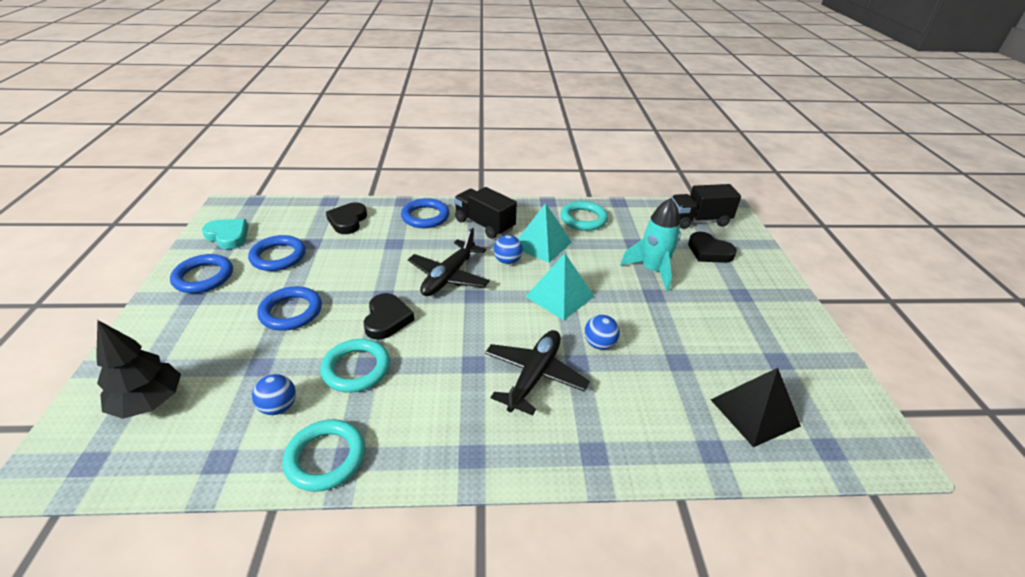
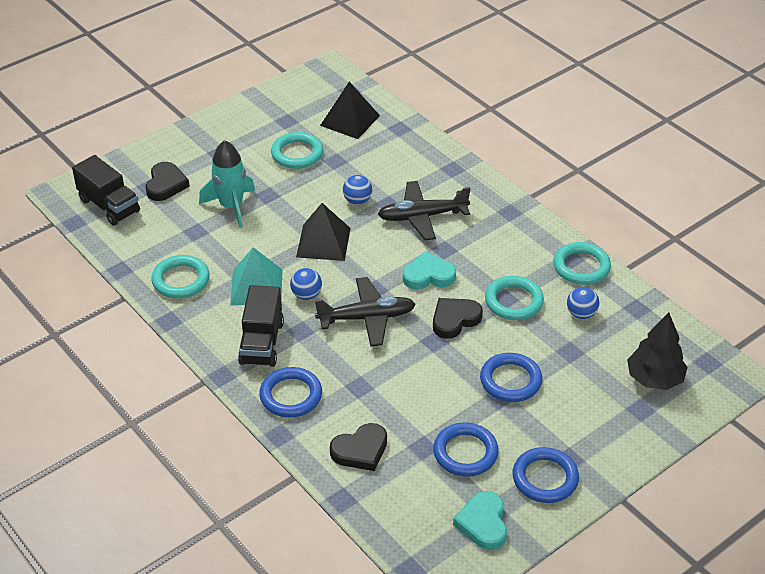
camera: 125 degrees left, 5 degrees up
turquoise pyramid [525,253,594,320] -> black pyramid [296,203,351,261]
none -> turquoise ring [271,132,323,169]
none -> turquoise heart [403,251,456,290]

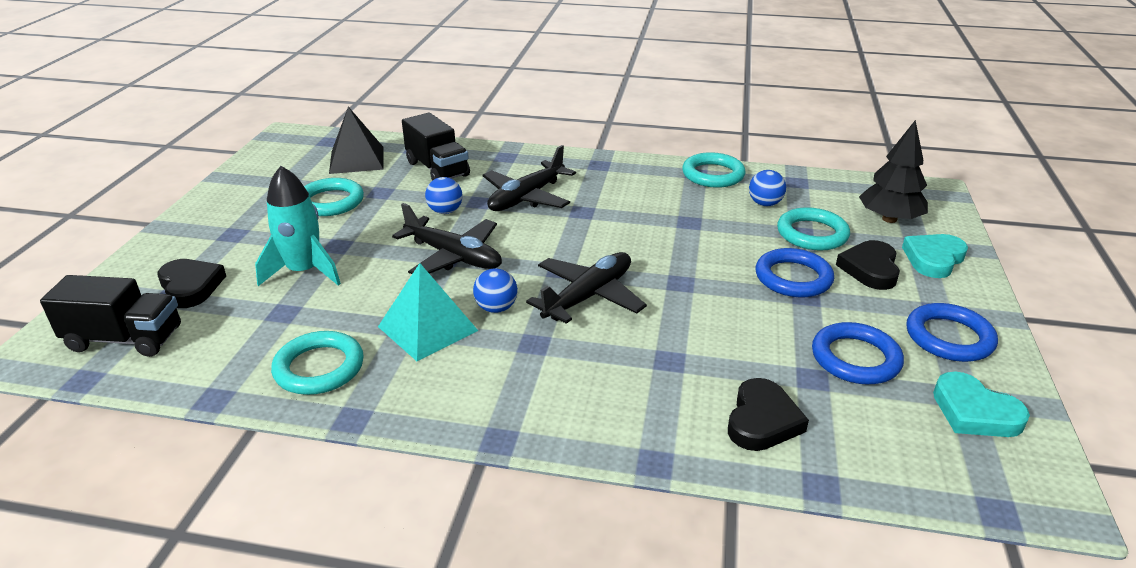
camera: 40 degrees left, 10 degrees down
black truck [238,285,284,367] -> black truck moved to [402,112,470,181]
blue ring [259,367,322,417] -> none
black pyramid [296,203,351,261] -> black plane [392,203,502,274]
turquoise heart [403,251,456,290] -> turquoise heart moved to [902,234,968,278]
black heart [433,298,483,339] -> black heart moved to [836,240,900,290]
turquoise ring [485,276,544,320] -> turquoise ring moved to [777,207,850,251]

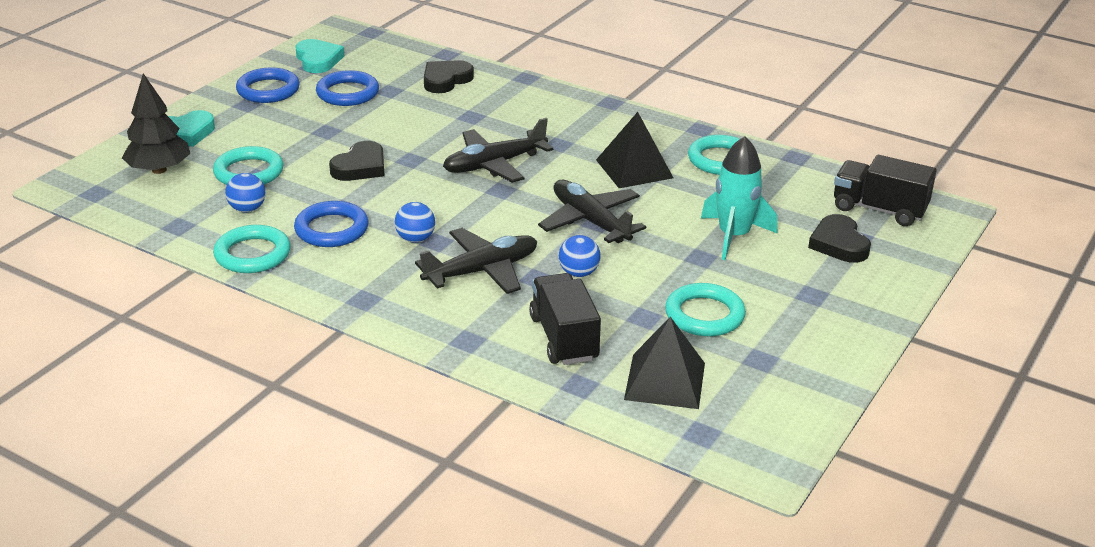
camera: 160 degrees left, 0 degrees up
turquoise pyramid [378,263,478,361] -> black pyramid [596,112,673,188]
blue ball [473,268,518,313] -> blue ball moved to [395,202,435,243]
blue ring [756,248,834,297] -> blue ring moved to [294,201,369,247]
black heart [836,240,900,290] -> black heart moved to [329,141,385,181]

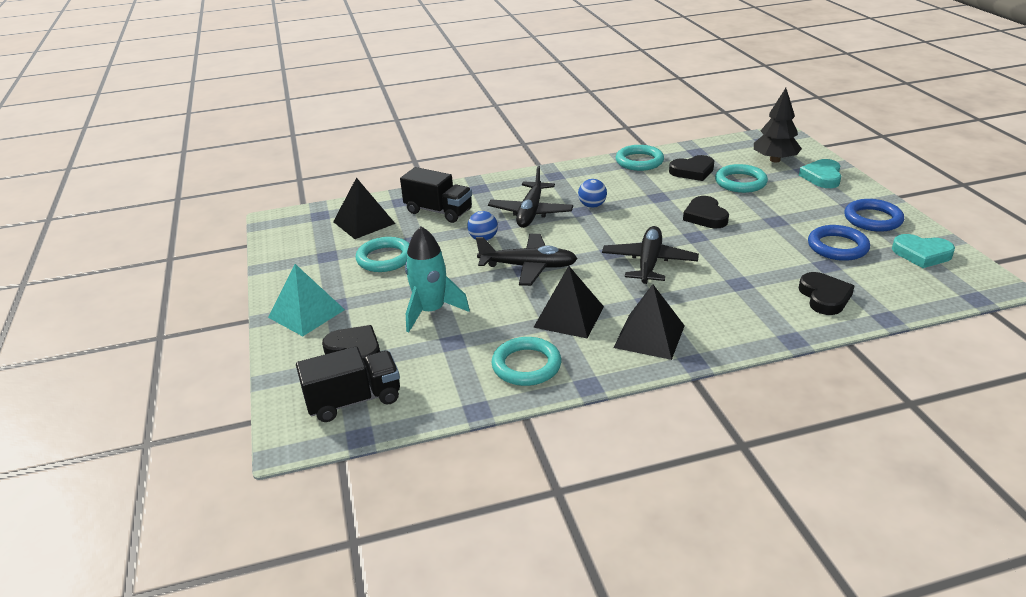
camera: 135 degrees right, 0 degrees up
blue ball [225,173,266,212] -> black heart [669,155,714,181]
blue ring [294,201,369,247] -> none
none -> turquoise pyramid [268,264,345,336]
none -> black pyramid [613,284,685,360]

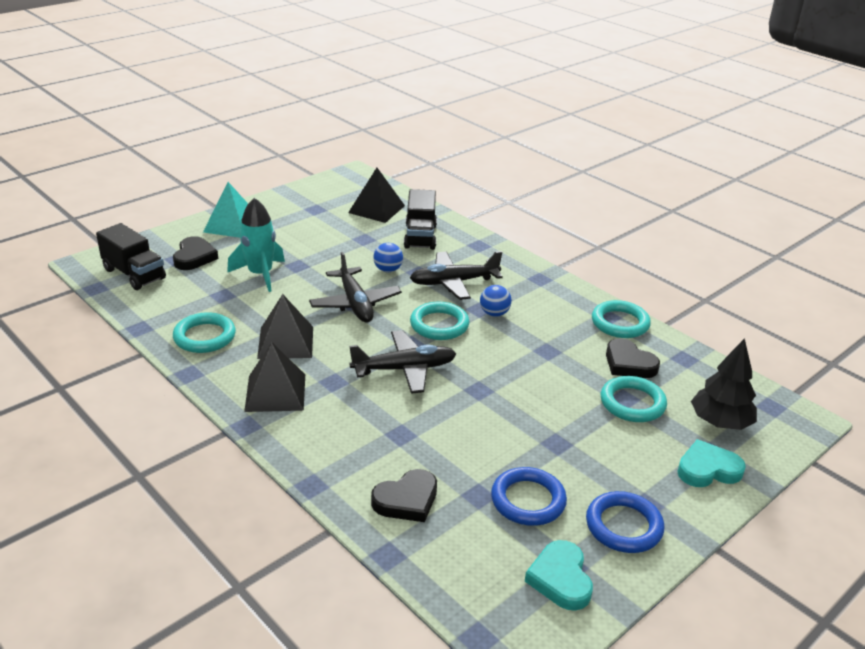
camera: 60 degrees right, 0 degrees up
turquoise ring [356,237,410,272] -> turquoise ring moved to [410,302,469,340]
black heart [683,196,729,228] -> none

